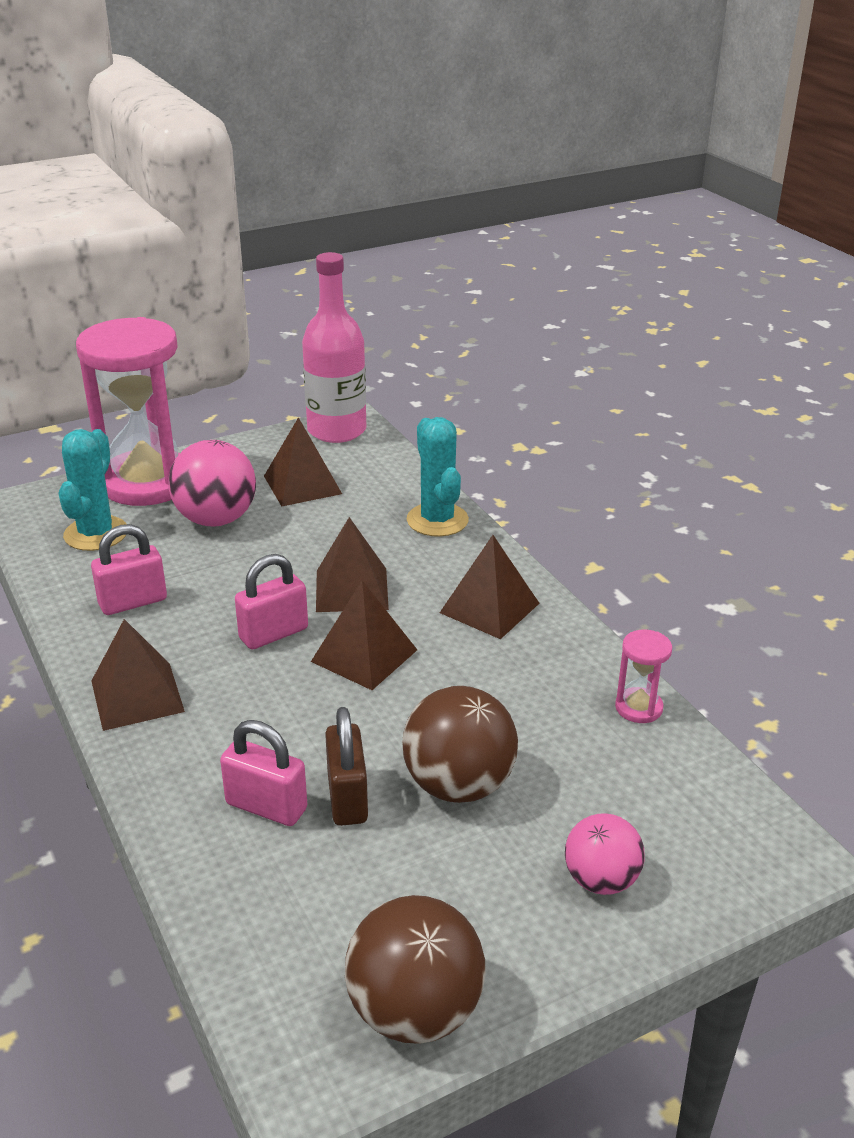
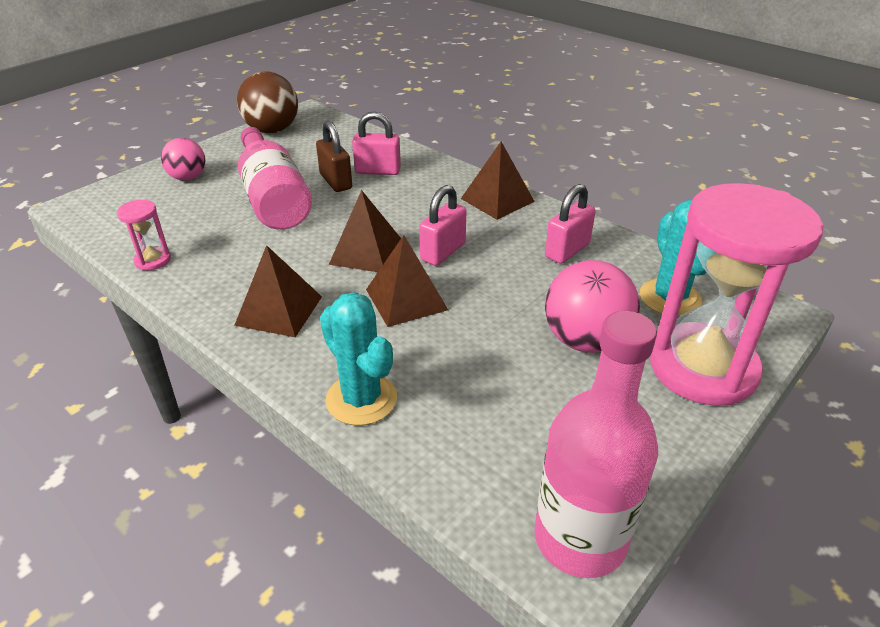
camera: 160 degrees right, 5 degrees up
brown pyramid [264,417,342,506] -> none
brown ball [402,686,518,803] -> pink bottle [238,127,312,230]

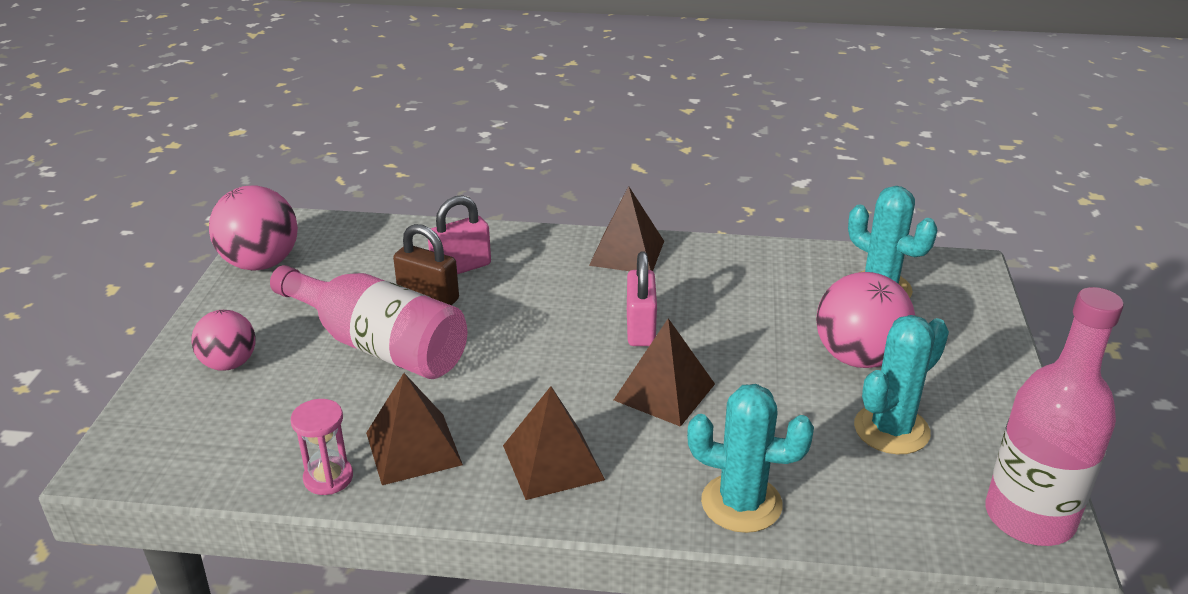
camera: 35 degrees left, 5 degrees down
brown ball [237,71,298,133] -> pink ball [209,186,298,271]
brown pyramid [329,190,401,272] -> brown pyramid moved to [366,373,463,485]
pink padlock [545,184,596,264] -> none
pink hourglass [650,183,823,406] -> none
none -> turquoise cactus [854,315,949,454]

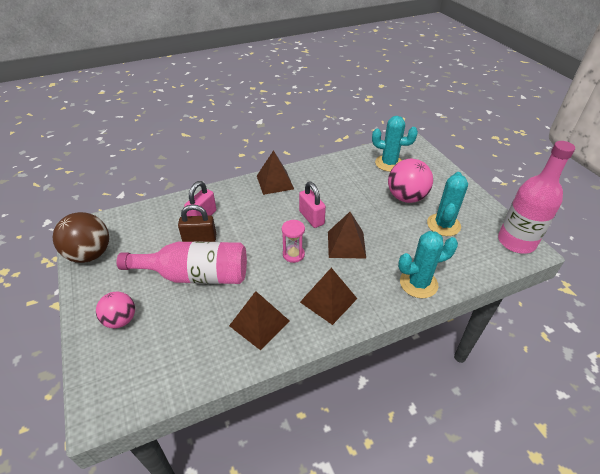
camera: 30 degrees left, 10 degrees up
pink ball [209,186,298,271] -> brown ball [53,212,109,263]
pink hourglass [291,399,353,495] -> pink hourglass moved to [282,220,305,263]

